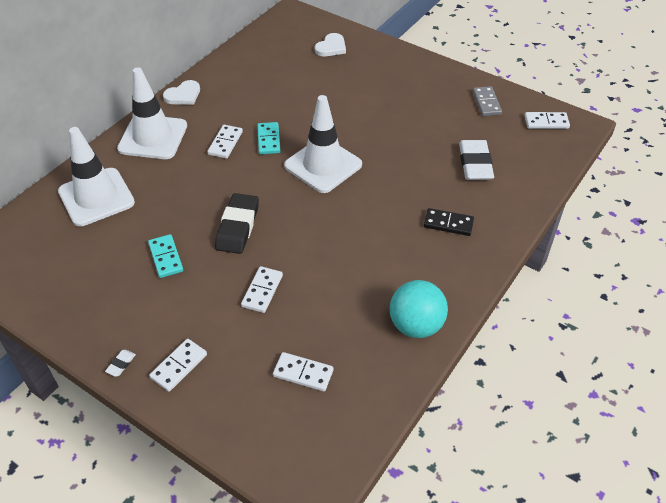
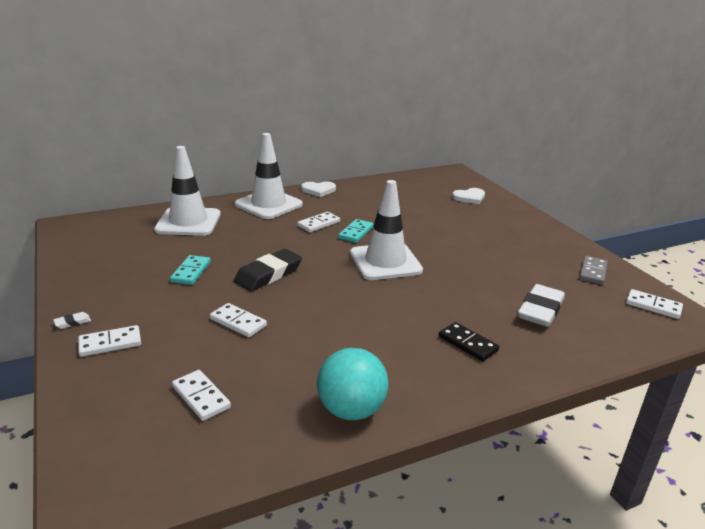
camera: 30 degrees right, 20 degrees down
white domino [241,266,283,313] -> white domino turned 75 degrees clockwise [210,303,267,337]

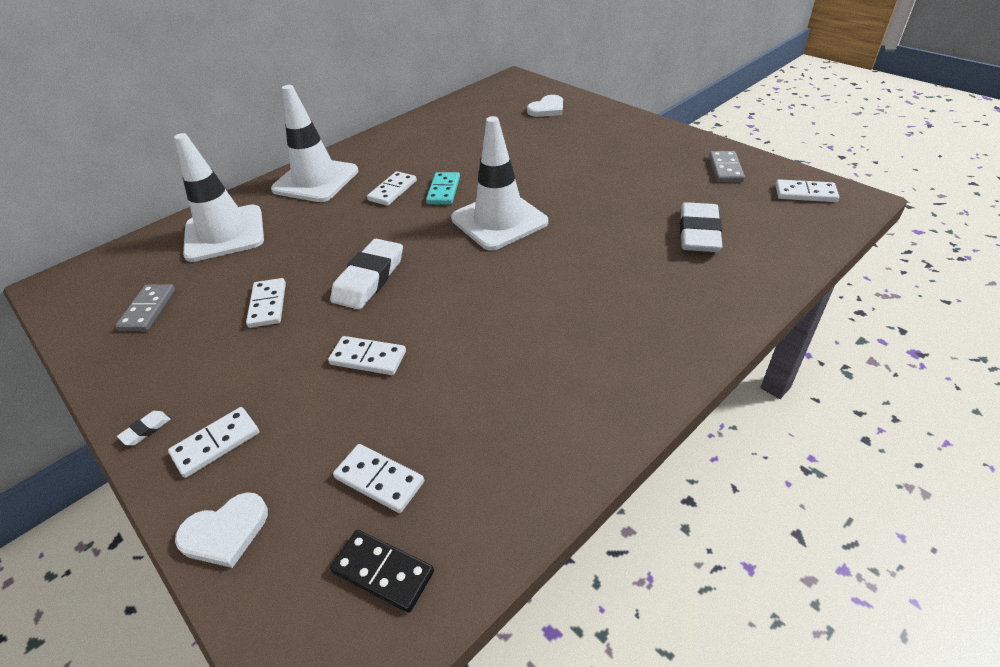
camera: 15 degrees left, 15 degrees up
turquoise domino [170,255,211,285] -> white domino [246,278,286,328]
black eraser [234,249,302,291] -> white eraser [330,239,403,310]
white heart [301,181,336,197] -> white heart moved to [175,492,268,568]
turquoise ball [317,348,388,420] -> none
black domino [439,322,499,361] -> black domino moved to [330,530,434,613]
none -> grey domino [115,284,175,331]

